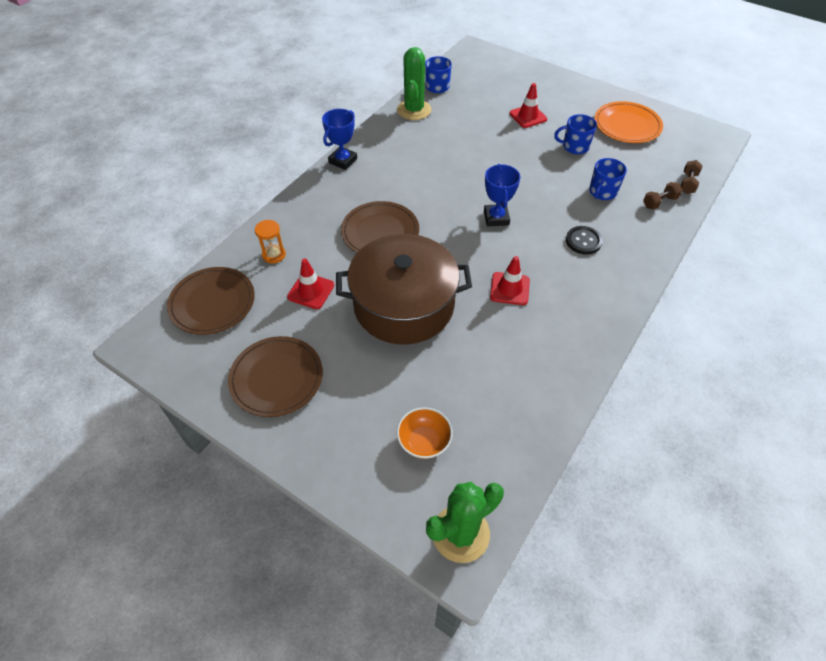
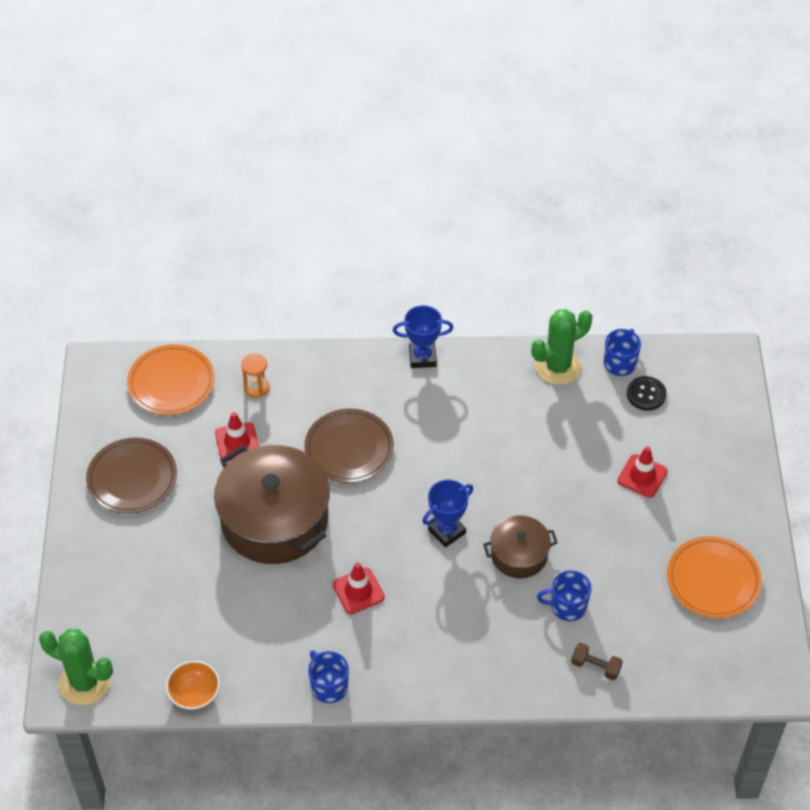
camera: 55 degrees right, 0 degrees up
brown plate [167,267,255,335] -> orange plate [127,344,215,415]
orange bowl [397,407,453,459] -> orange bowl moved to [166,661,220,710]
blue mug [554,114,597,154] -> blue mug moved to [308,650,349,703]
black button [566,226,603,255] -> black button moved to [627,376,667,411]
brown dumbbell [680,160,703,194] -> none
none -> brown pot [483,515,558,579]

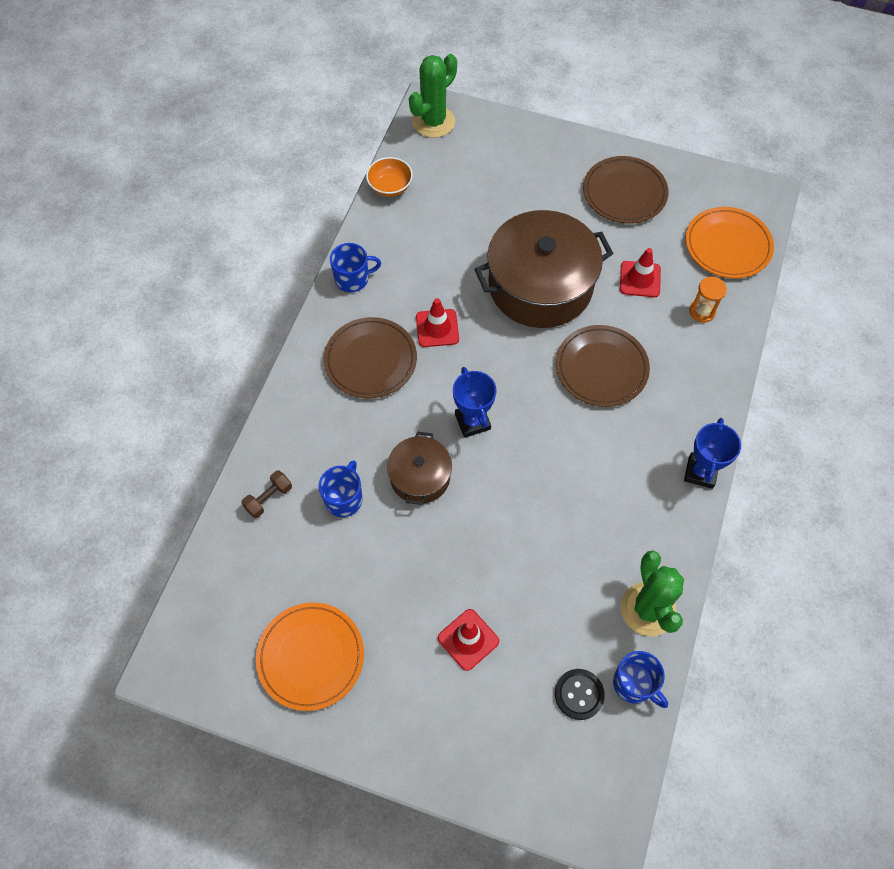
camera: 110 degrees right, 10 degrees up
none -> brown plate [324,317,417,398]

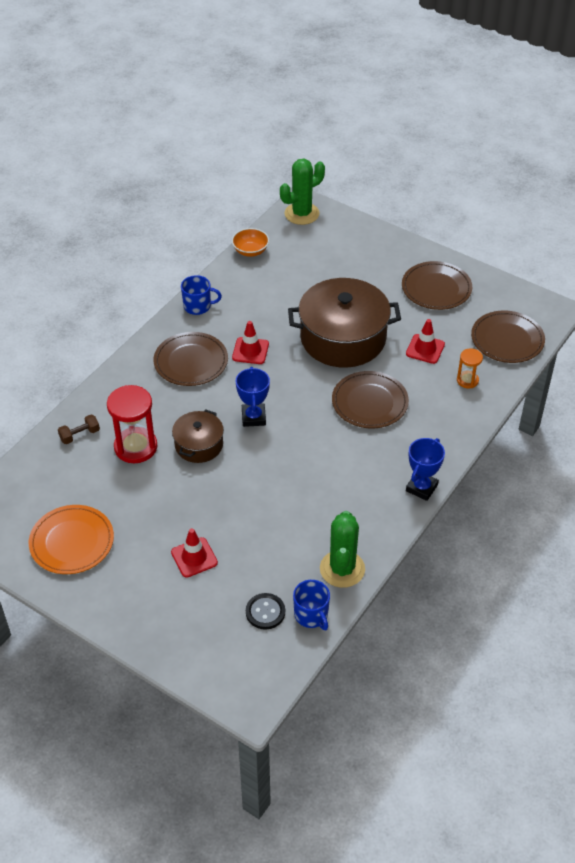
camera: 15 degrees right, 15 degrees down
blue mug [318,460,362,517] -> red hourglass [107,385,157,463]
orange plate [686,207,774,279] -> brown plate [471,311,545,363]

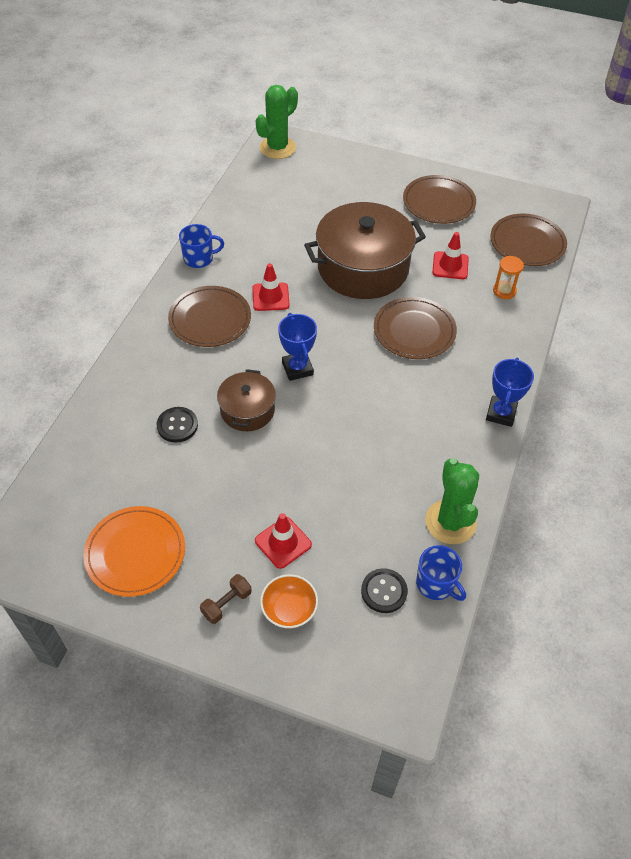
camera: 15 degrees left, 5 degrees up
brown dumbbell [58,415,100,444] -> brown dumbbell moved to [200,574,252,624]
red hourglass [107,385,157,463] -> black button [157,407,198,443]
orange bowl [232,228,269,257] -> orange bowl moved to [260,574,318,628]

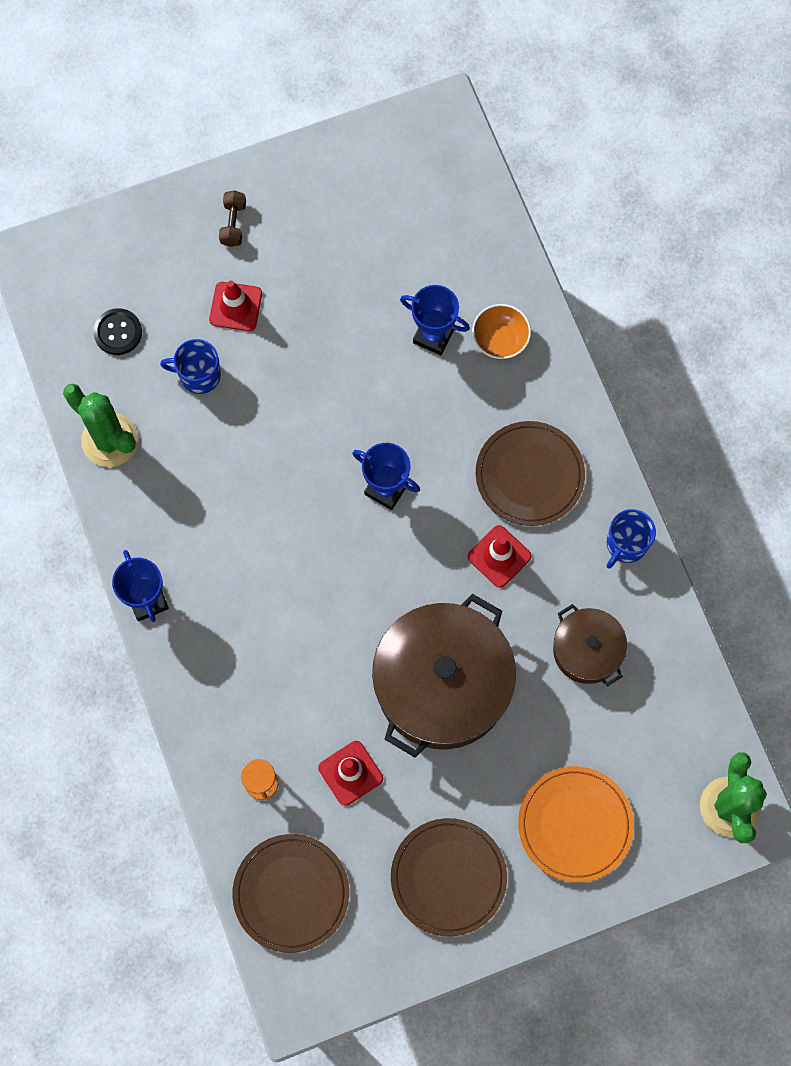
camera: 140 degrees right, 20 degrees up
orange plate [83,506,185,597] -> orange plate moved to [518,766,634,883]
black button [157,407,198,443] -> blue trophy [400,285,470,355]
brown pot [217,369,276,431] -> brown pot moved to [553,604,627,686]
orange bowl [260,574,318,628] -> orange bowl moved to [472,304,531,359]
brown plate [374,297,457,359] -> none
blue mug [416,545,466,601] -> blue mug moved to [160,339,221,394]

